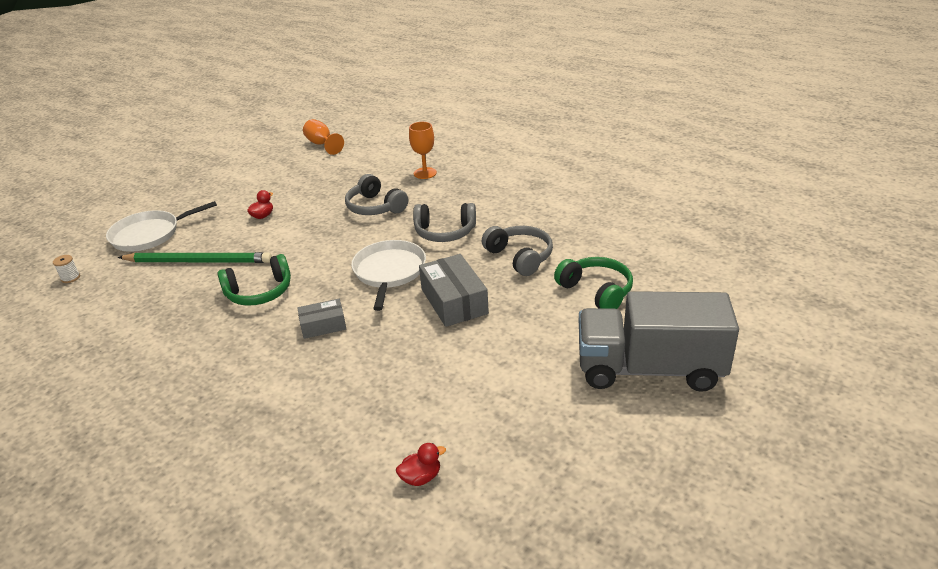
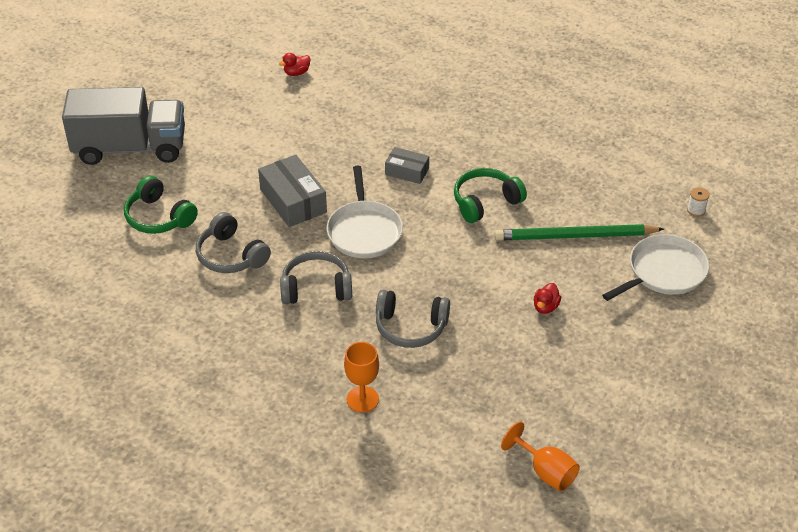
camera: 170 degrees right, 10 degrees up
grey box [297,299,346,339] -> grey box turned 45 degrees clockwise [385,147,429,184]
grey headphones [345,174,408,215] -> grey headphones turned 150 degrees clockwise [376,290,450,348]

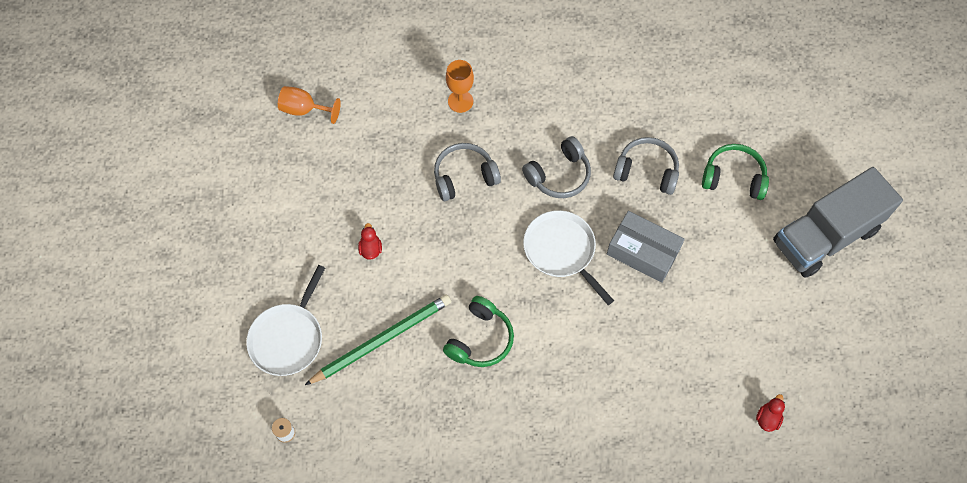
camera: 150 degrees right, 20 degrees up
grey box [385,147,429,184] -> none

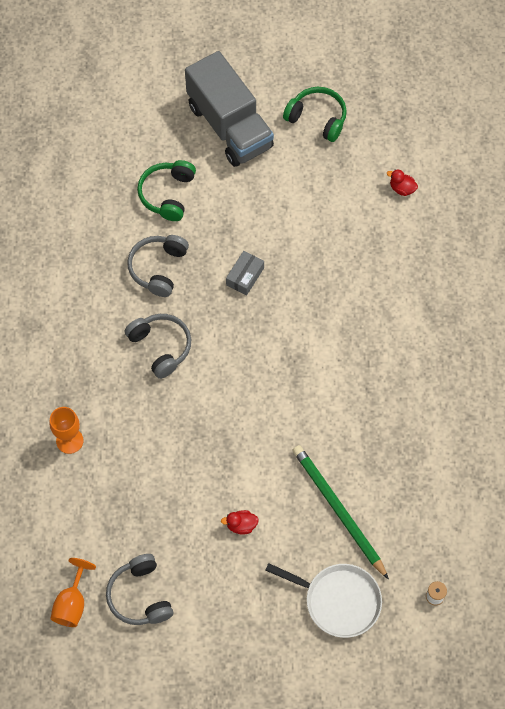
camera: 90 degrees left, 0 degrees up
grey headphones [434,143,501,201] -> grey headphones moved to [106,554,173,625]
green headphones [443,296,514,367] -> green headphones moved to [283,87,347,142]
white pan [523,210,614,305] -> none
grey box [607,211,685,283] -> grey box [226,251,264,296], size x0.60

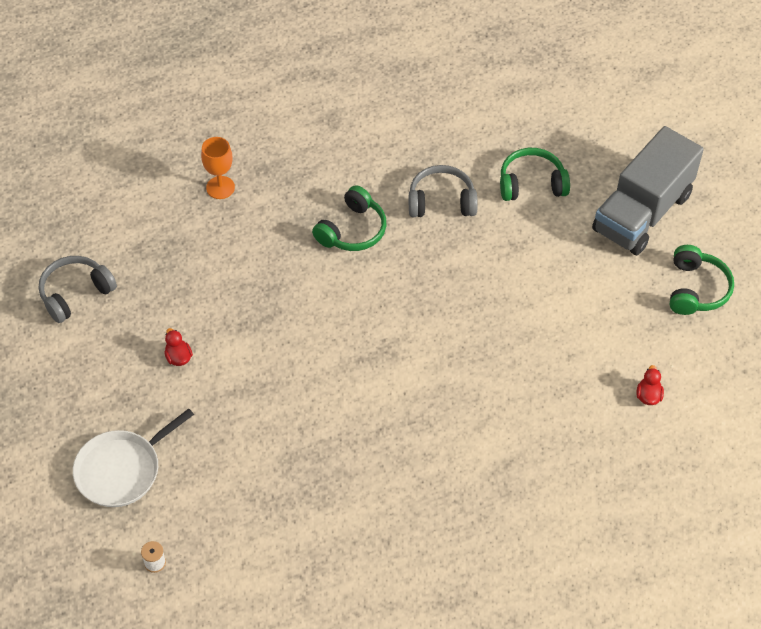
camera: 70 degrees right, 10 degrees down
orange goblet [50,558,96,627] -> none
grey headphones [125,314,191,379] -> green headphones [312,185,386,251]
grey box [226,251,264,296] -> none
white pan [265,563,382,638] -> white pan turned 45 degrees clockwise [73,408,194,507]
green pencil [293,445,389,580] -> none

